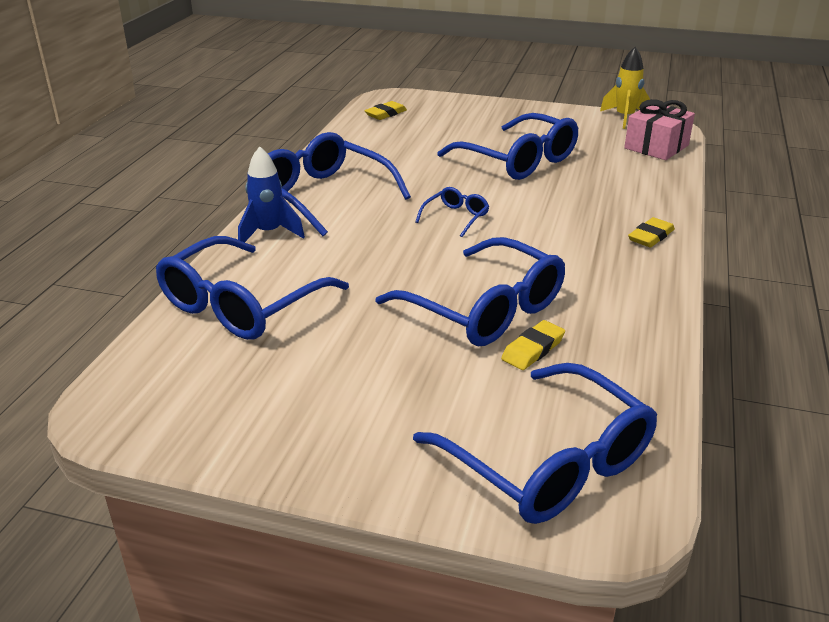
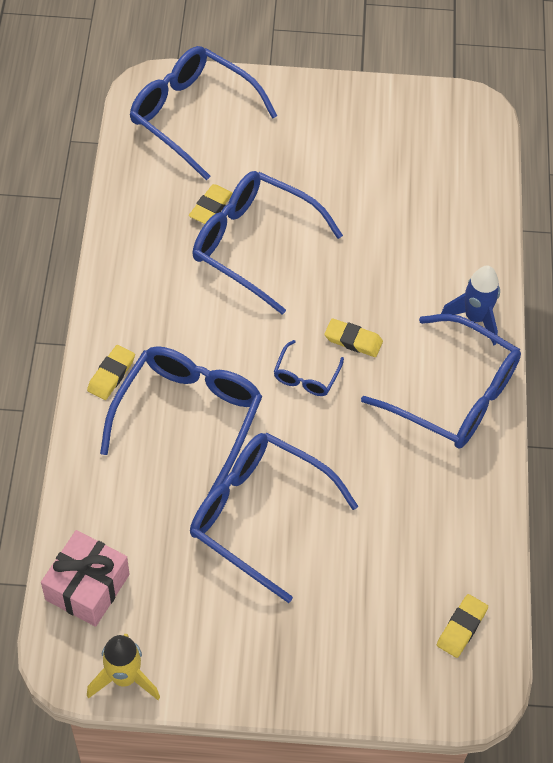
camera: 165 degrees right, 25 degrees up
blue glasses [156,236,349,340] -> blue glasses moved to [100,346,263,495]
none -> yellow eraser [324,318,383,357]

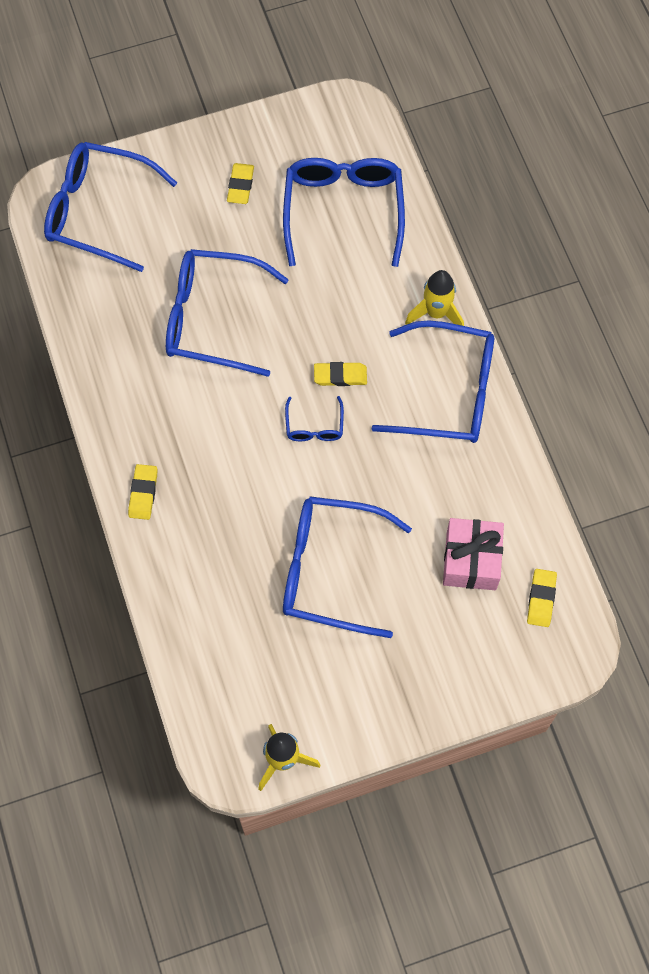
camera: 20 degrees left, 10 degrees up
pink gift [41,530,130,627] -> pink gift moved to [443,518,504,590]
blue glasses [100,346,263,495] -> blue glasses moved to [283,158,405,267]
yellow eraser [189,184,233,224] -> yellow eraser moved to [227,163,254,204]
blue rocket [441,266,500,346] -> yellow rocket [405,270,464,333]

